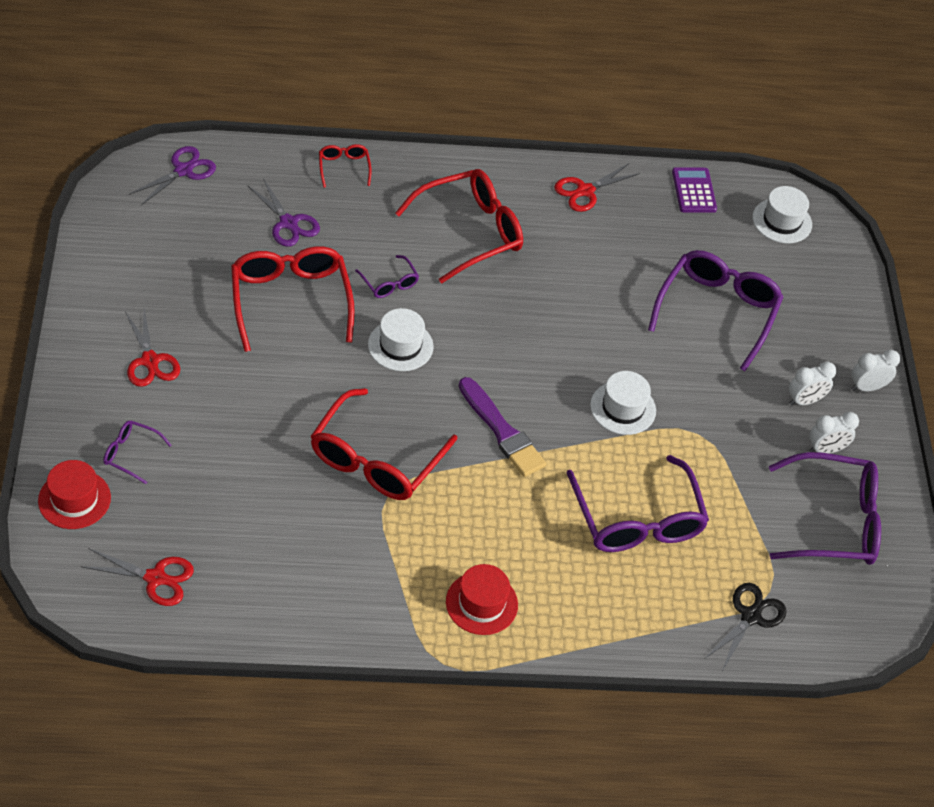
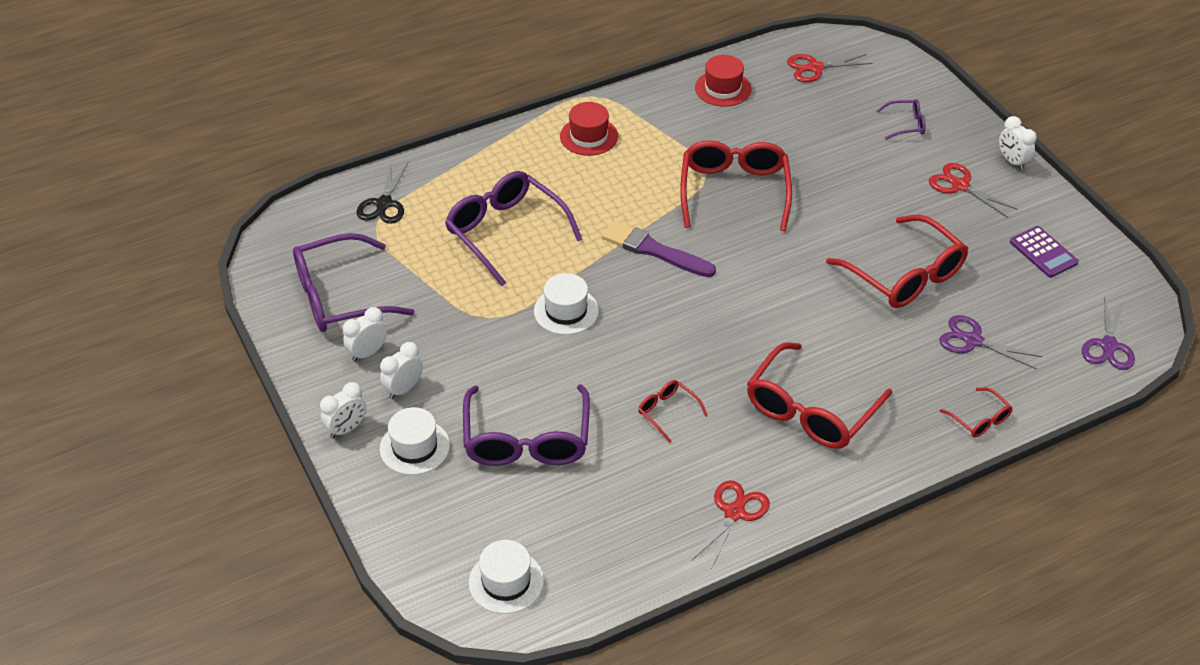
camera: 160 degrees right, 5 degrees down
red hat [38,460,111,529] -> red hat moved to [695,55,751,107]
purple glasses [355,255,419,298] -> none
white hat [368,308,434,371] -> white hat moved to [380,407,450,475]
purple calculator [672,167,717,213] -> purple calculator moved to [1010,226,1079,278]
none -> red glasses [638,380,708,443]
none -> white clock [999,116,1037,170]

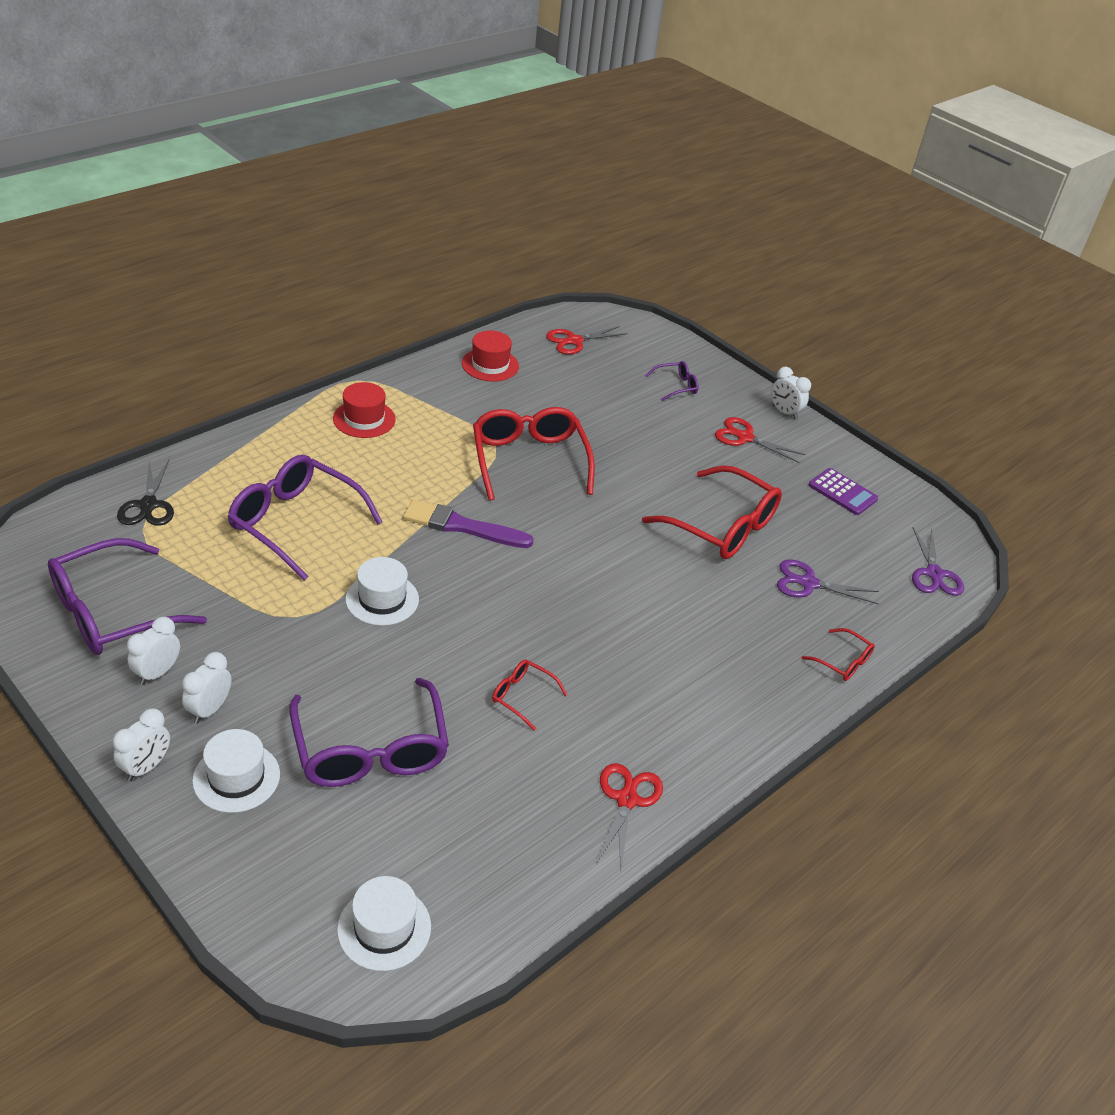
camera: 20 degrees left, 5 degrees down
red glasses [747,342,892,449] -> none

